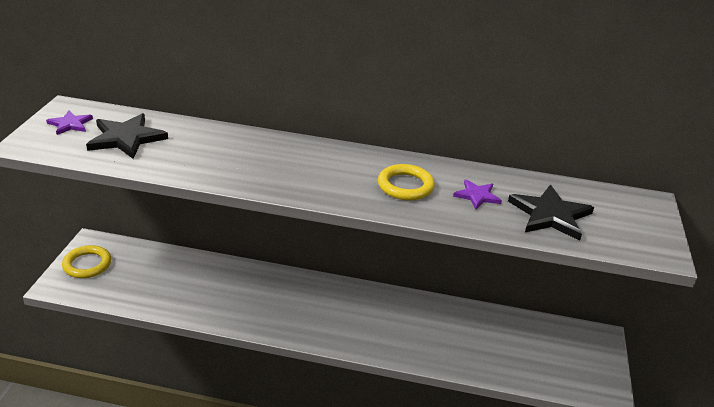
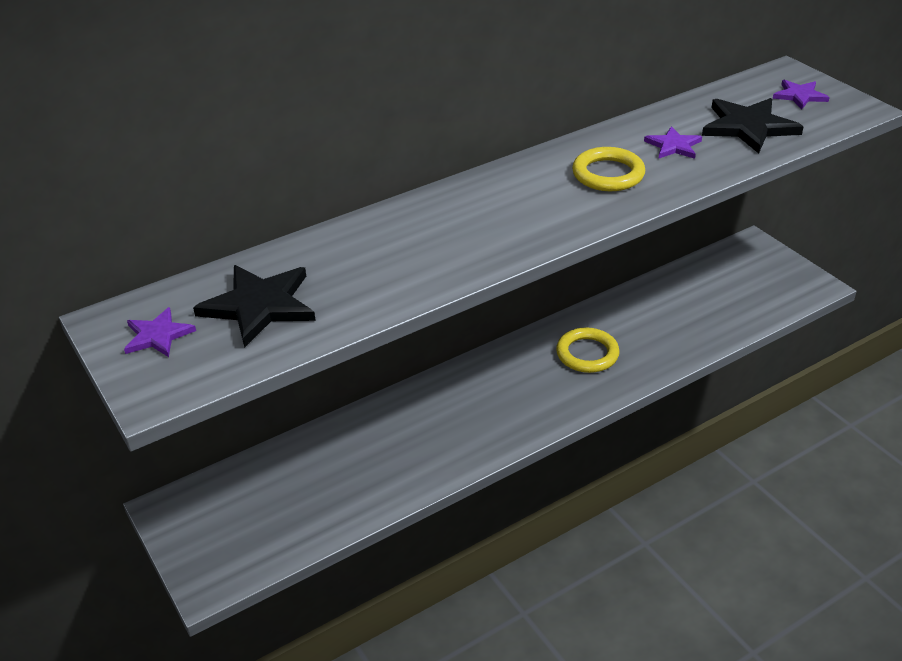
camera: 40 degrees left, 5 degrees up
yellow ring [62,245,111,278] -> yellow ring moved to [556,327,620,373]
none -> purple star [773,80,830,109]

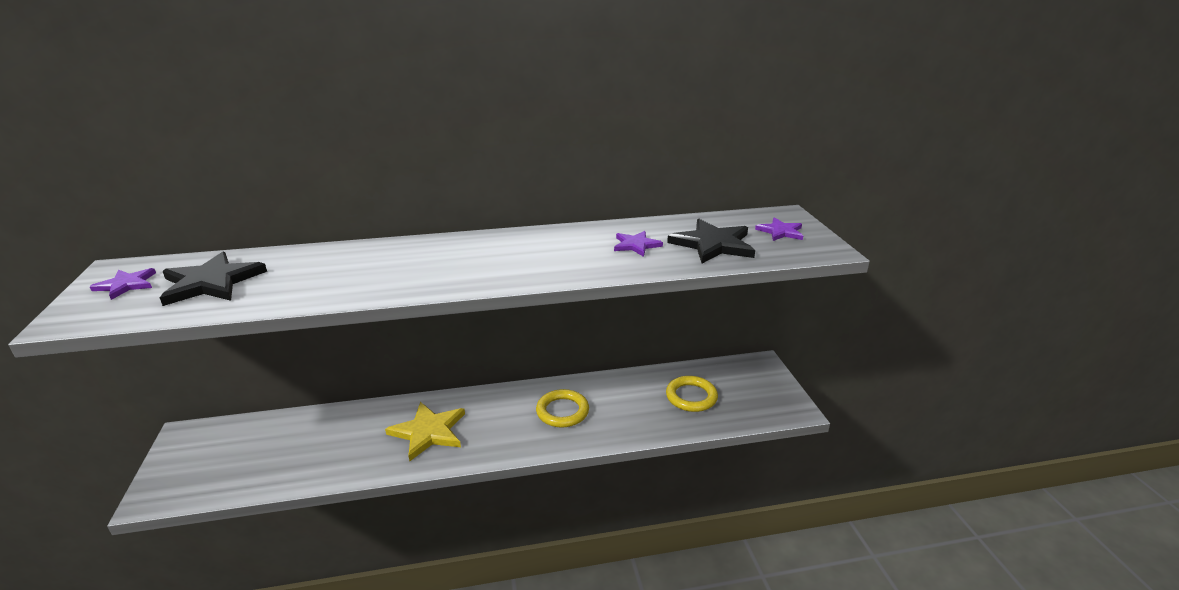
camera: 20 degrees right, 10 degrees down
yellow ring [572,147,645,191] -> yellow ring moved to [666,376,718,412]
none -> yellow star [385,402,465,462]

